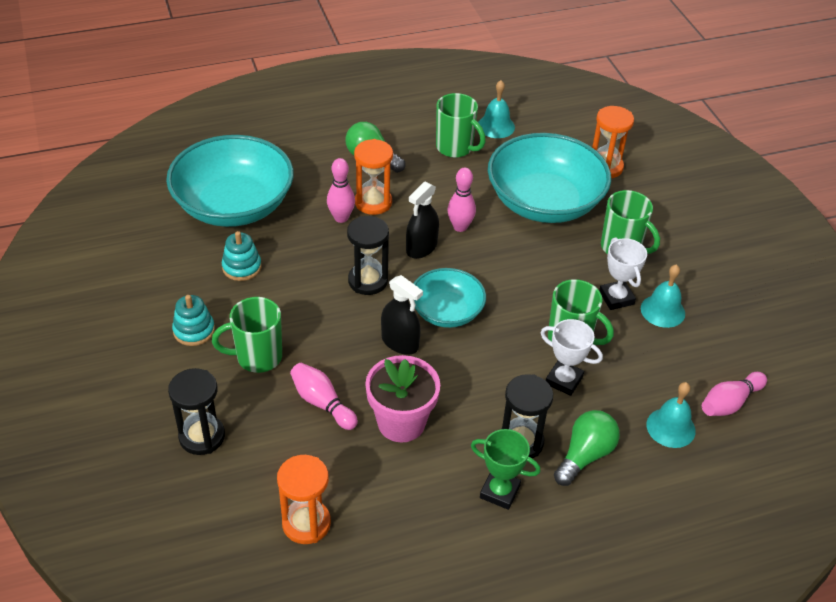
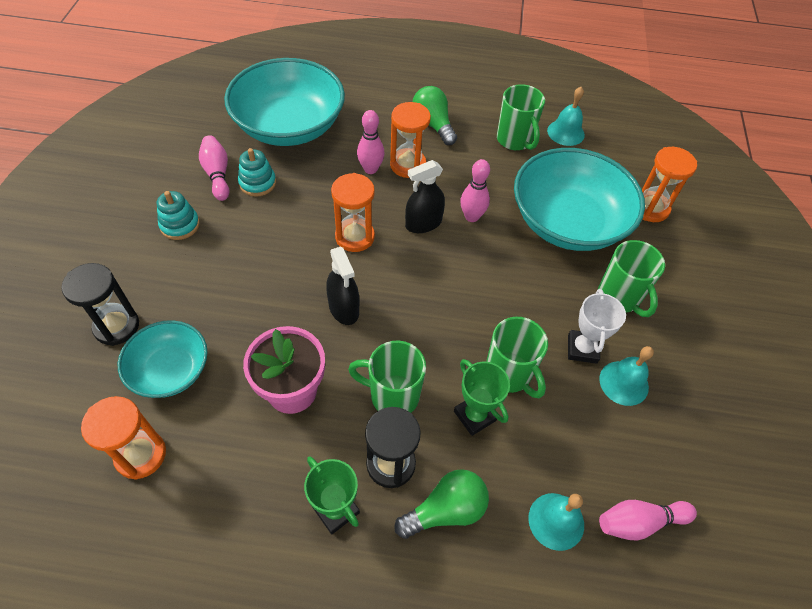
camera: 25 degrees right, 10 degrees up
green mug [212,297,282,373] -> green mug moved to [348,341,426,412]
pink bowling pin [290,363,358,430] -> pink bowling pin moved to [199,136,230,201]
black hourglass [347,216,389,295] -> orange hourglass [331,173,375,252]
turquoise bowl [413,268,486,328] -> turquoise bowl moved to [118,320,208,398]
white trophy [540,319,603,396] -> green trophy [454,359,510,436]

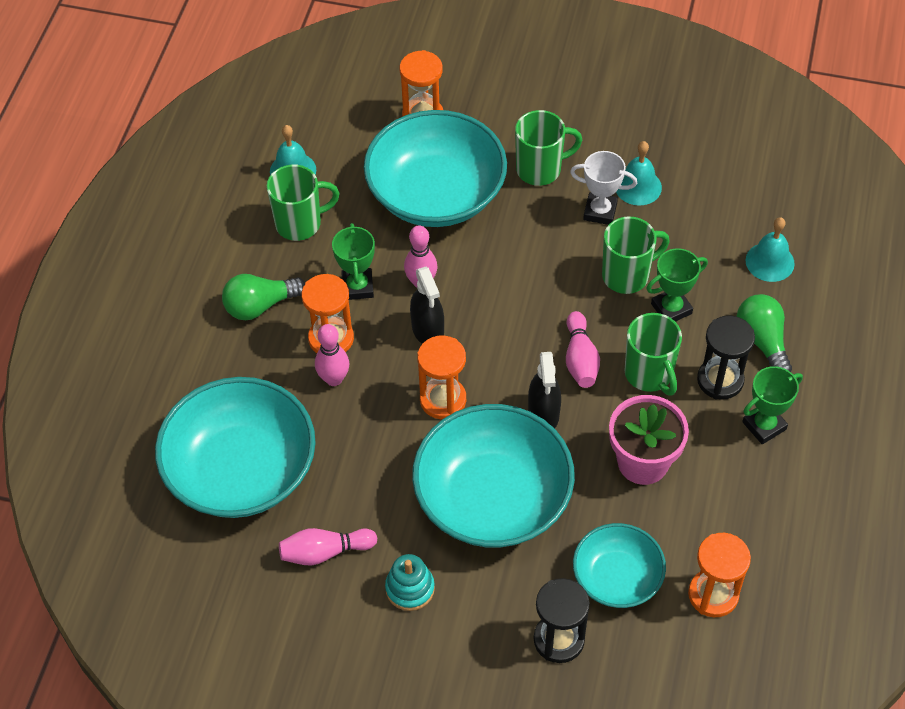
camera: 80 degrees left, 0 degrees up
turquoise stacking toy [238,148,276,197] -> none
black spray bottle [326,247,359,325] -> black spray bottle turned 105 degrees clockwise [528,352,561,428]
green mug [348,341,426,412] -> green mug turned 45 degrees counterclockwise [624,313,682,395]
pink bowling pin [599,500,697,540] -> pink bowling pin moved to [566,311,600,388]
none -> green trophy [332,223,375,300]
none -> turquoise bowl [412,404,575,548]

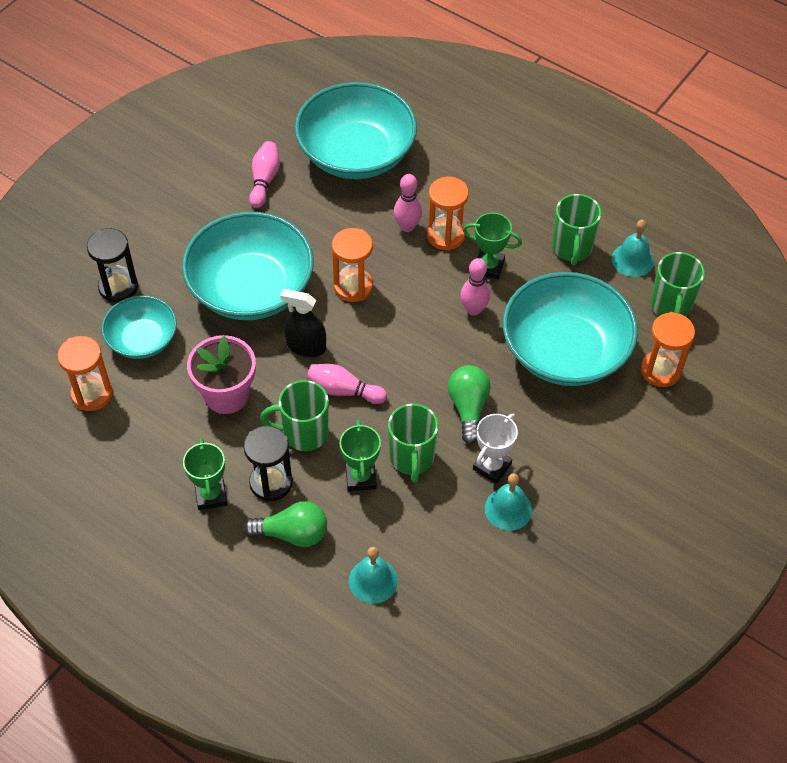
camera: 110 degrees right, 0 degrees up
green light bulb [222,274,305,320] -> green light bulb moved to [448,365,491,444]
turquoise stacking toy [385,554,435,611] -> none
black spray bottle [410,267,444,344] -> none
green mug [515,110,582,186] -> green mug moved to [650,252,705,317]

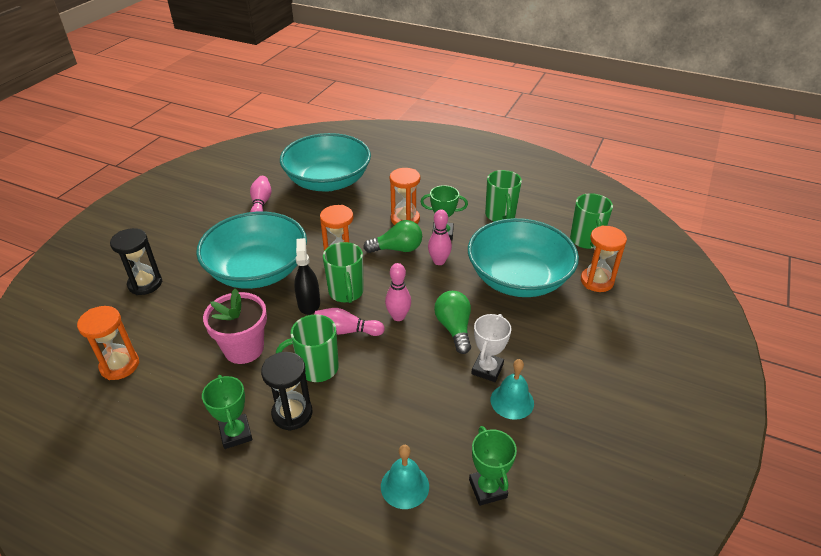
camera: 10 degrees left, 15 degrees down
turquoise bowl [101,296,177,359] -> none
green light bulb [244,501,327,547] -> green light bulb moved to [363,220,422,253]
black spray bottle [280,289,326,357] -> black spray bottle turned 75 degrees clockwise [294,238,320,315]
green trophy [340,420,381,491] -> green trophy moved to [469,426,517,506]
green mug [388,404,438,483] -> green mug moved to [323,242,364,303]
pink bowling pin [394,174,422,232] -> pink bowling pin moved to [385,263,411,321]
turquoise bell [612,220,654,277] -> none

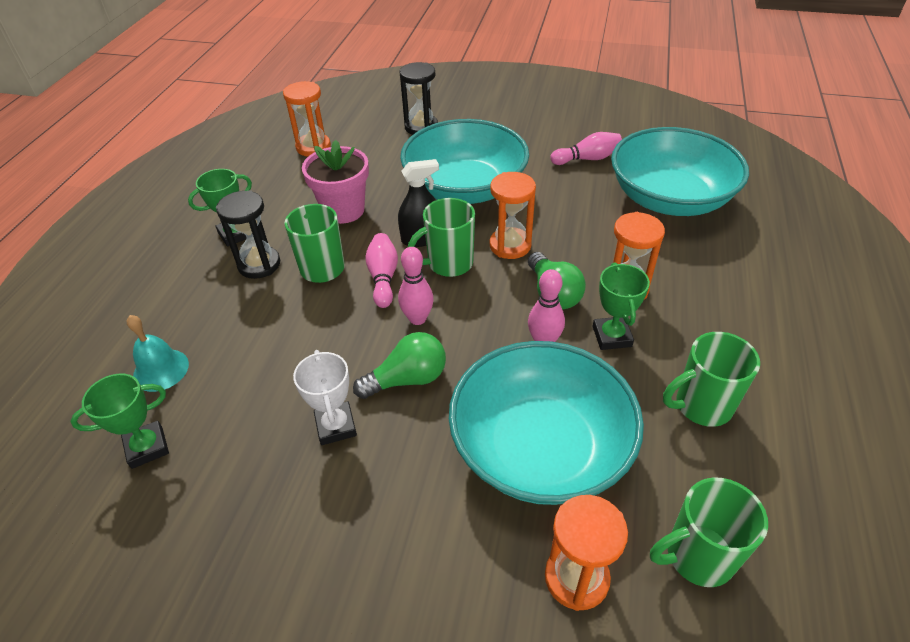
camera: 80 degrees right, 5 degrees up
white trophy [471,314,511,382] -> white trophy turned 60 degrees clockwise [293,350,357,445]
turquoise bell [491,359,534,420] -> none

